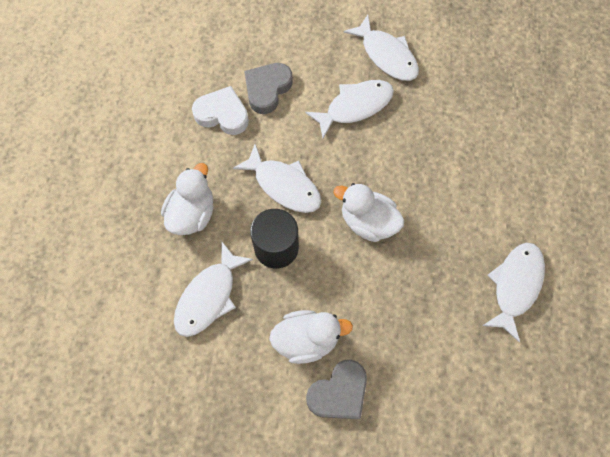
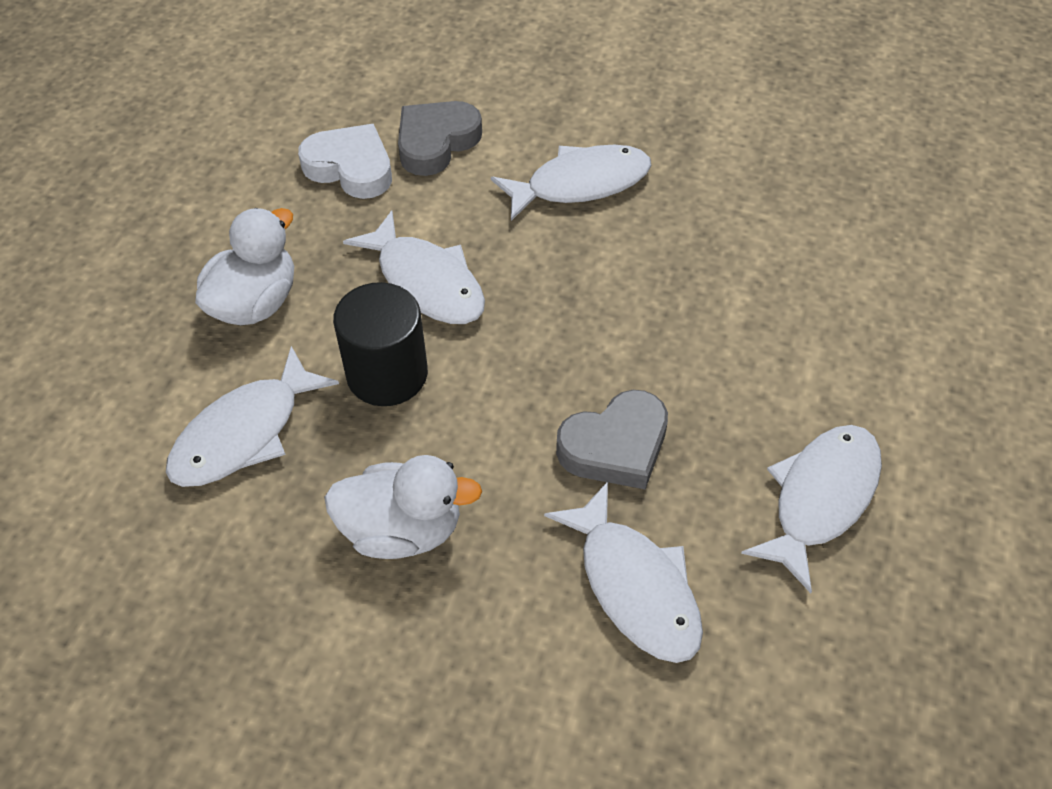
camera: 10 degrees right, 15 degrees down
grey heart [306,360,367,419] -> grey heart moved to [556,390,668,490]
white duck [333,183,404,242] -> none
white fish [344,15,419,81] -> white fish moved to [544,481,703,663]

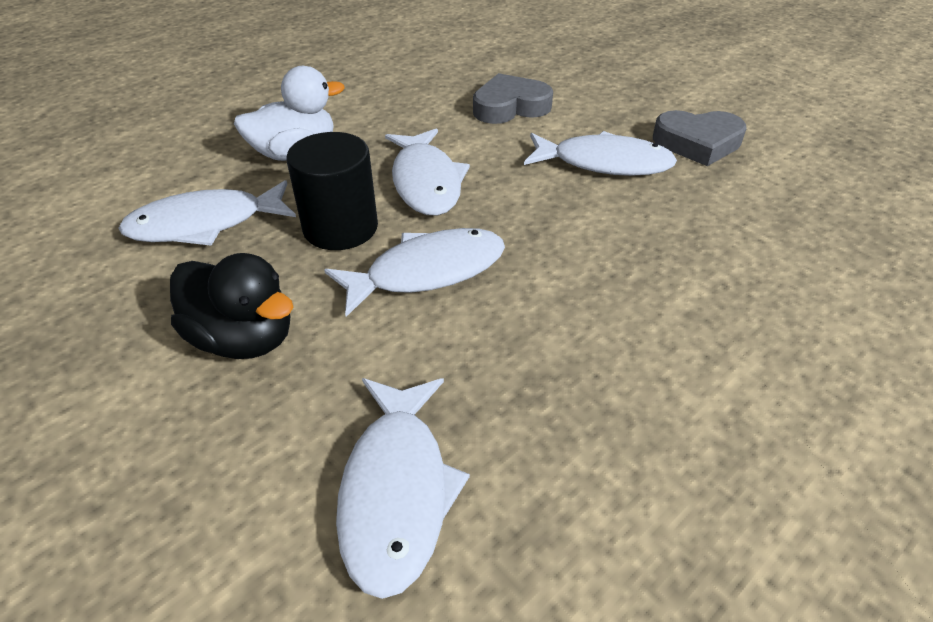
camera: 30 degrees right, 10 degrees down
white heart [298,124,392,199] -> none
white duck [324,455,482,559] -> black duck [170,253,293,359]
grey heart [556,390,668,490] -> grey heart moved to [653,110,747,166]
white fish [741,425,882,593] -> white fish moved to [324,228,505,317]

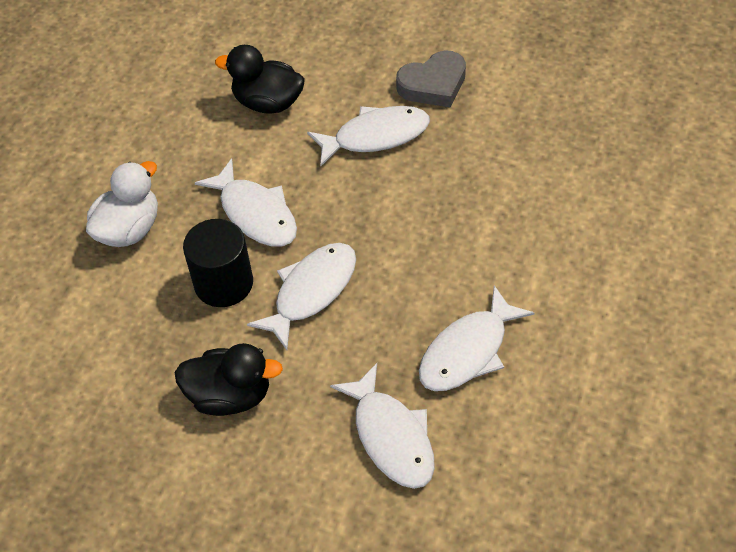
camera: 25 degrees left, 10 degrees up
white fish [118,180,296,246] -> white fish moved to [419,286,534,391]
grey heart [473,73,553,124] -> black duck [215,45,305,114]

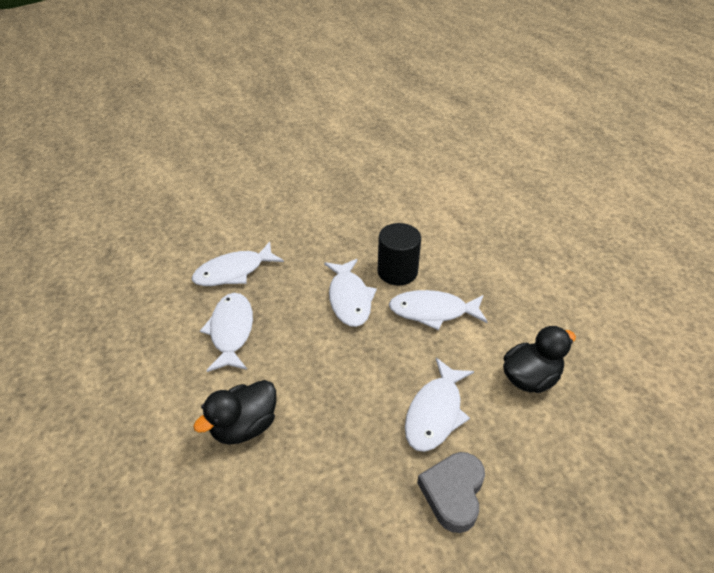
camera: 130 degrees right, 10 degrees down
white duck [86,161,158,247] -> none
black duck [174,343,283,416] -> black duck moved to [193,380,276,445]
white fish [330,363,435,489] -> white fish turned 45 degrees counterclockwise [192,242,284,286]

